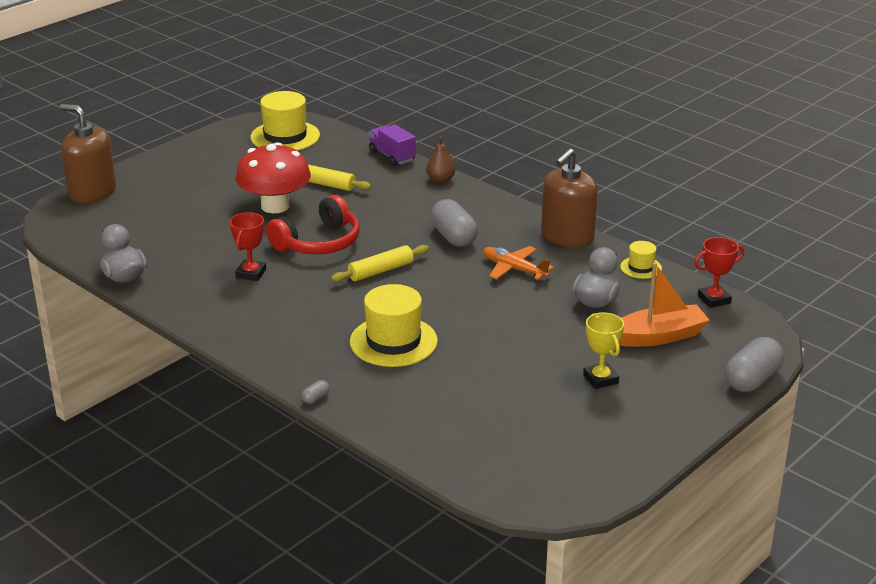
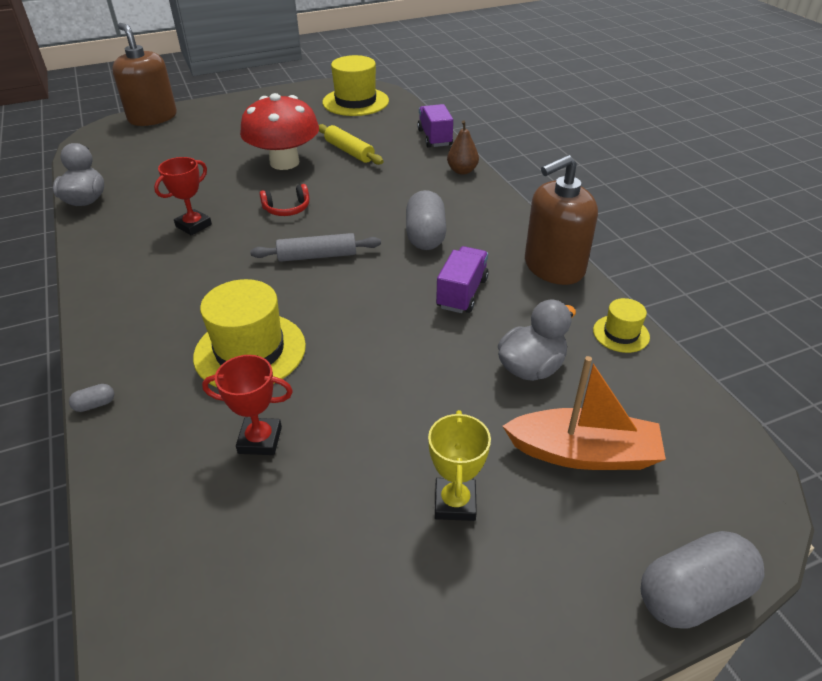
camera: 25 degrees right, 10 degrees up
red headphones [266,195,360,255] -> red headphones [259,184,309,216], size x0.52
yellow rolling pin [331,245,429,282] -> grey rolling pin [250,233,381,262]
orange plane [483,246,554,280] -> purple truck [436,246,489,313]
red trophy [694,237,744,308] -> red trophy moved to [202,355,293,455]

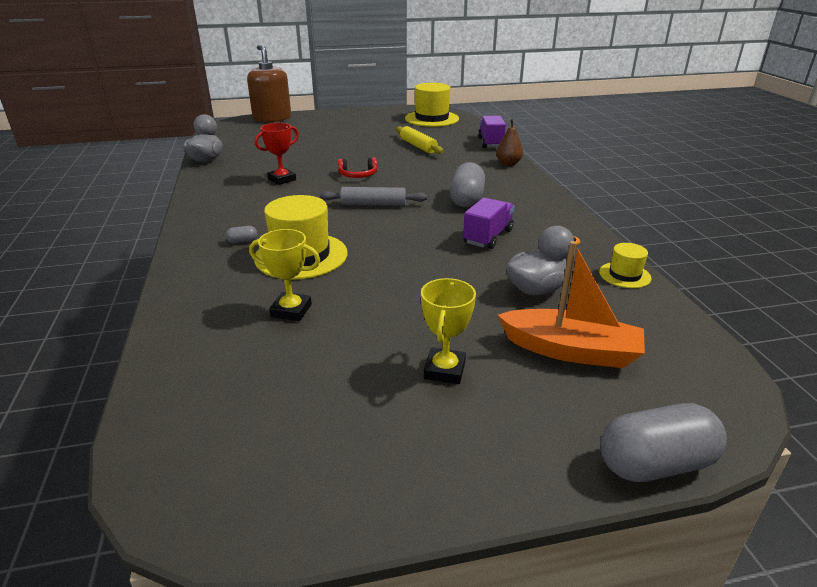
camera: 10 degrees right, 10 degrees down
grey capsule [69,384,114,412] -> grey capsule moved to [226,226,257,243]
red trophy [202,355,293,455] -> yellow trophy [249,229,320,321]
red mushroom [240,93,319,170] -> none
brown soap dispenser [525,155,598,285] -> none

